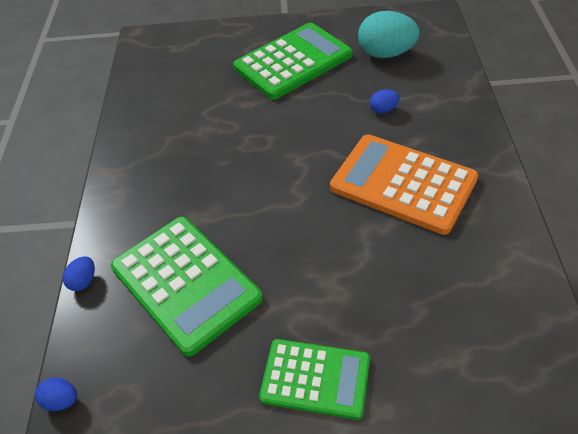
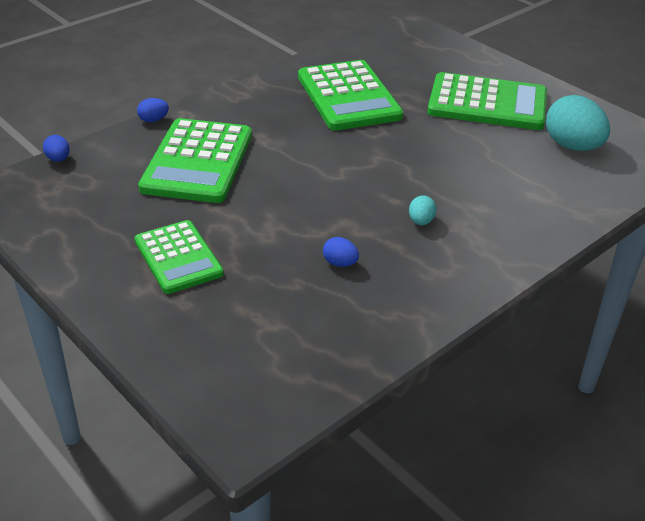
camera: 45 degrees right, 10 degrees down
orange calculator [330,134,478,235] -> turquoise egg [409,196,436,225]
blue egg [370,90,400,113] -> blue egg moved to [323,237,359,267]
none -> green calculator [298,60,403,131]

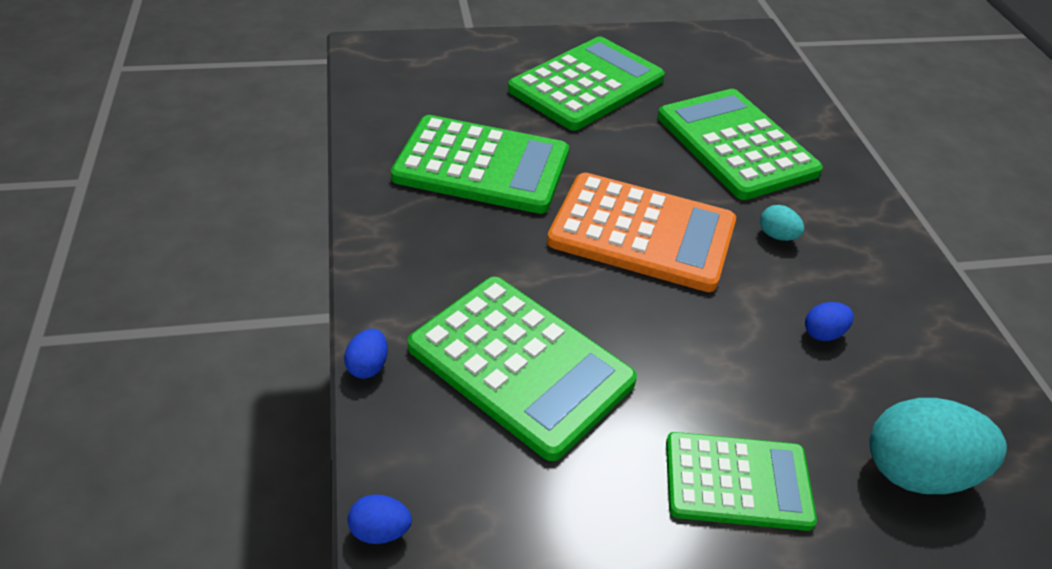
camera: 60 degrees left, 5 degrees up
turquoise egg [546,95,610,151] -> turquoise egg moved to [869,398,1007,494]
none -> orange calculator [547,173,736,292]
none -> green calculator [658,89,823,200]

